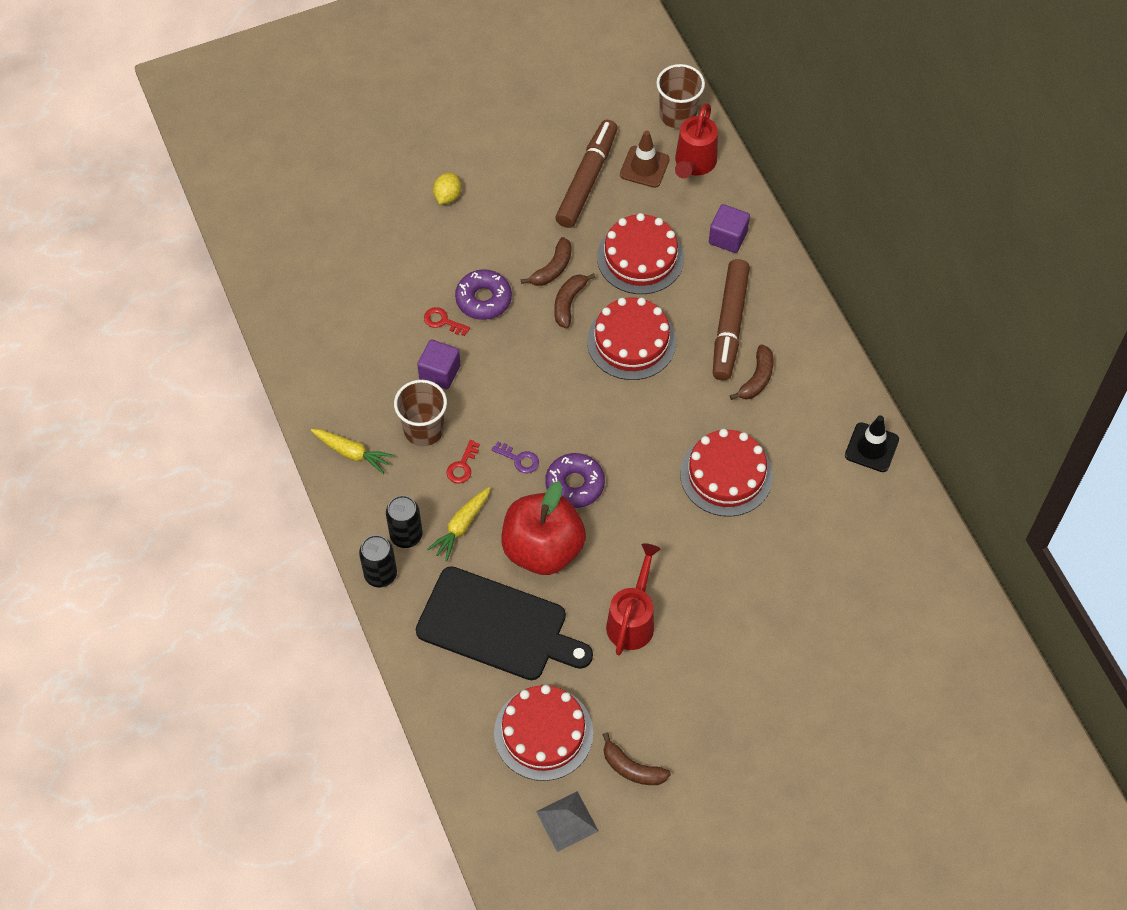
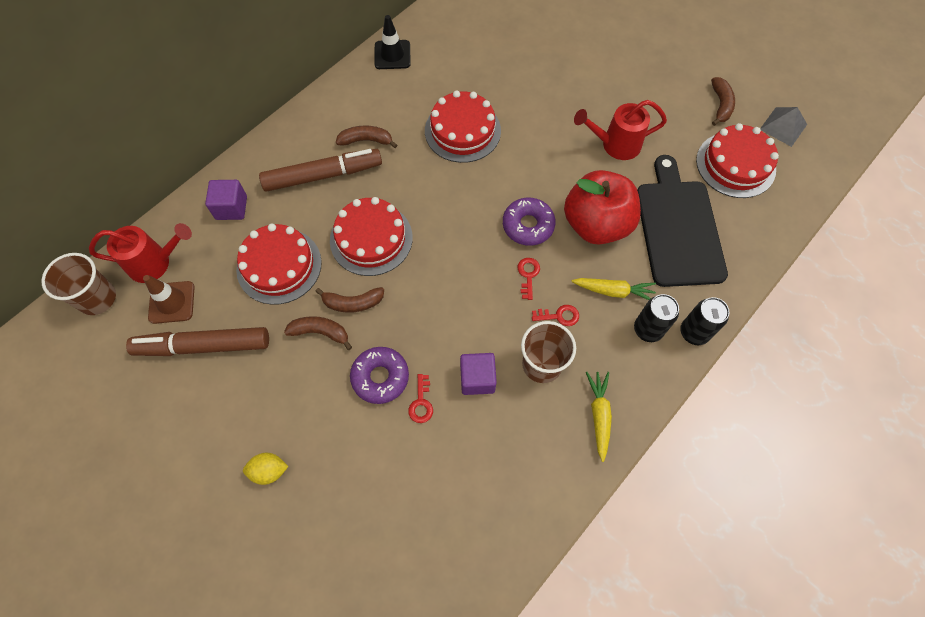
camera: 115 degrees left, 5 degrees up
purple key [492,441,539,473] -> red key [518,258,540,300]

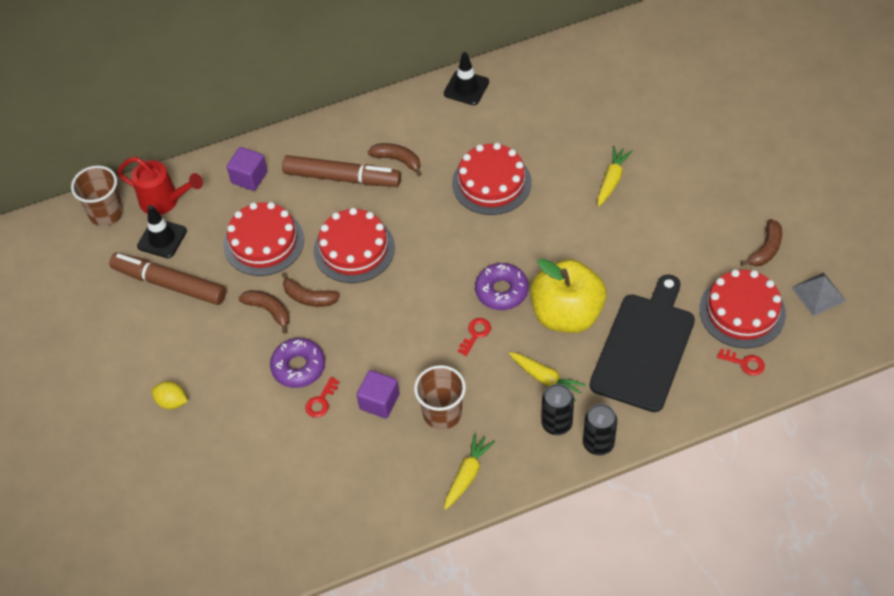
camera: 30 degrees right, 10 degrees down
brown traffic cone [143,275,195,324] -> black traffic cone [137,205,187,258]
red key [532,305,579,326] -> red key moved to [717,349,765,376]
red apple [564,170,641,245] -> yellow apple [530,258,607,333]
red watering can [574,100,667,160] -> none
none -> yellow carrot [597,146,633,206]

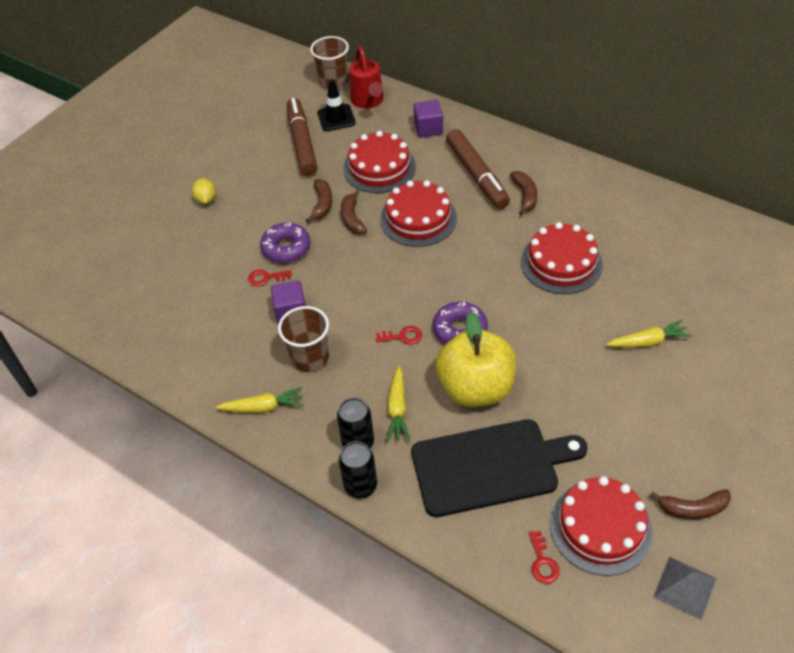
camera: 55 degrees right, 5 degrees down
black traffic cone [444,52,489,105] -> none

